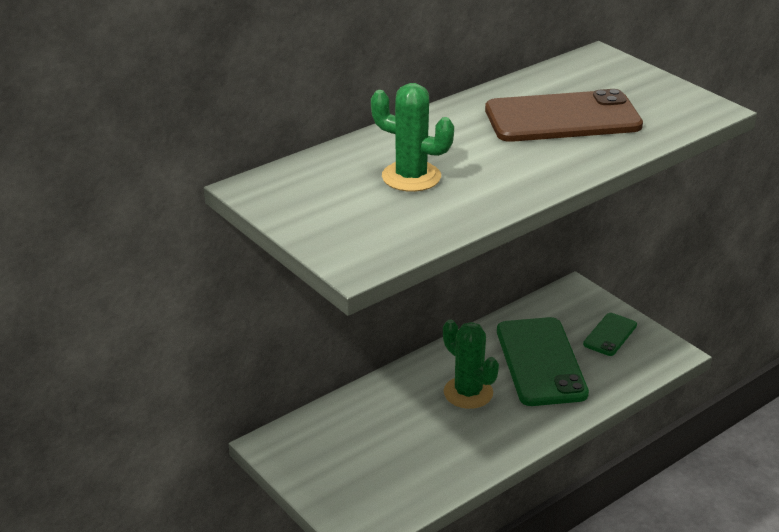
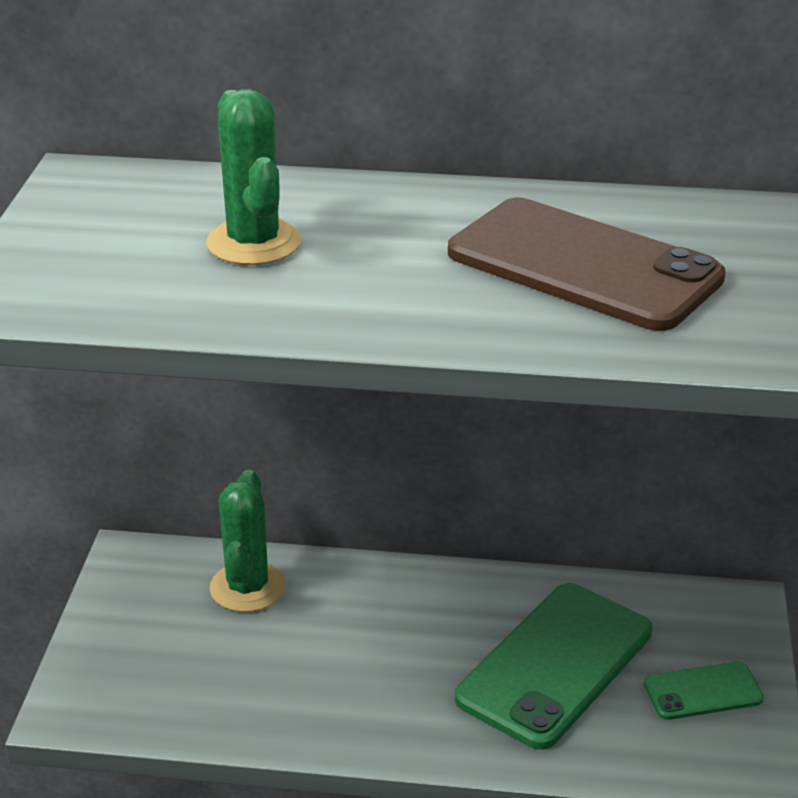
camera: 45 degrees right, 0 degrees up
green cactus [443,320,499,409] -> green cactus moved to [210,470,285,612]

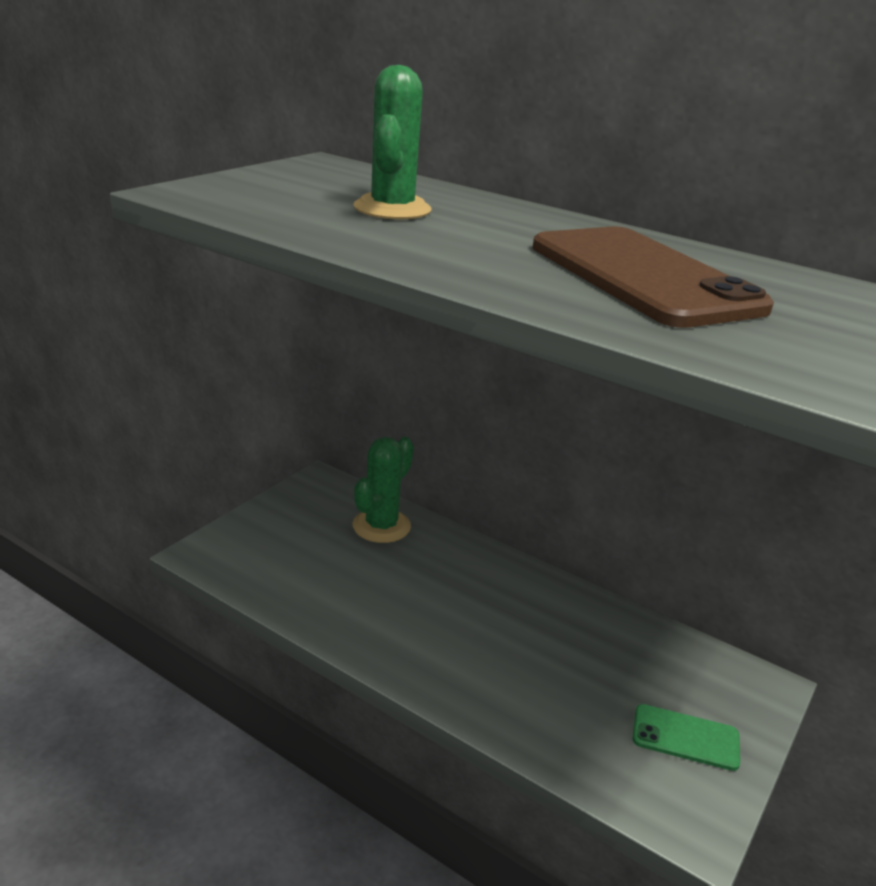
camera: 25 degrees right, 5 degrees down
green phone [455,583,653,749] -> none

